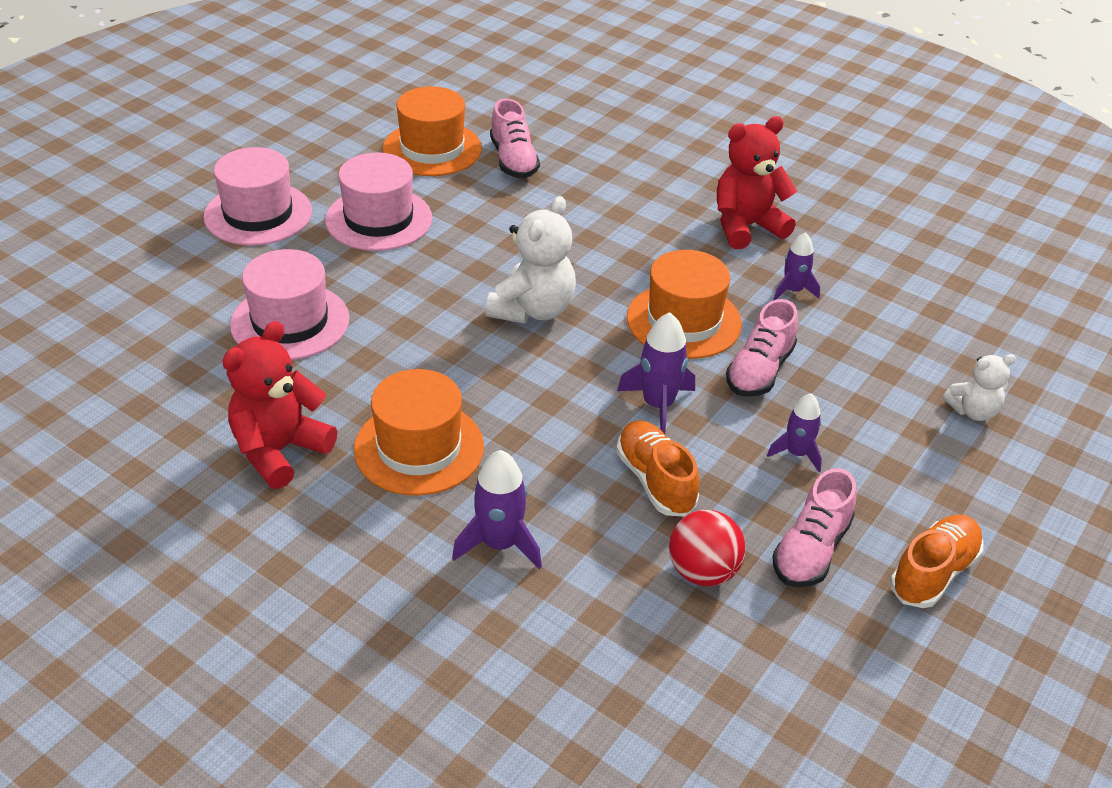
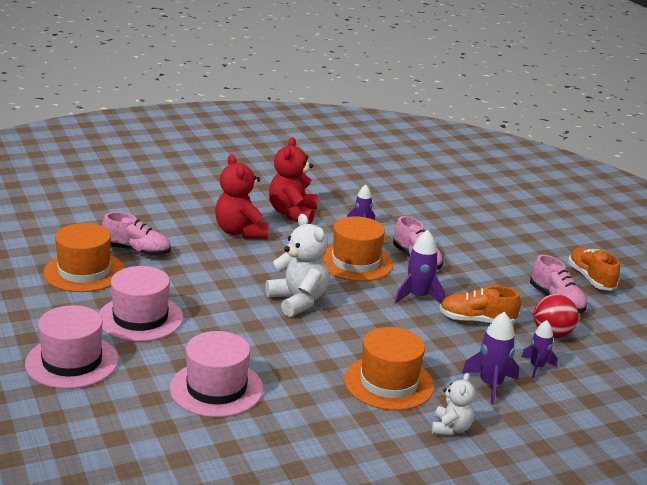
camera: 60 degrees left, 15 degrees down
red teddy bear [222,321,337,489] -> red teddy bear moved to [215,154,268,239]
purple rocket [767,394,822,472] -> purple rocket moved to [521,320,558,378]
white teddy bear [943,354,1016,421] -> white teddy bear moved to [432,373,475,435]

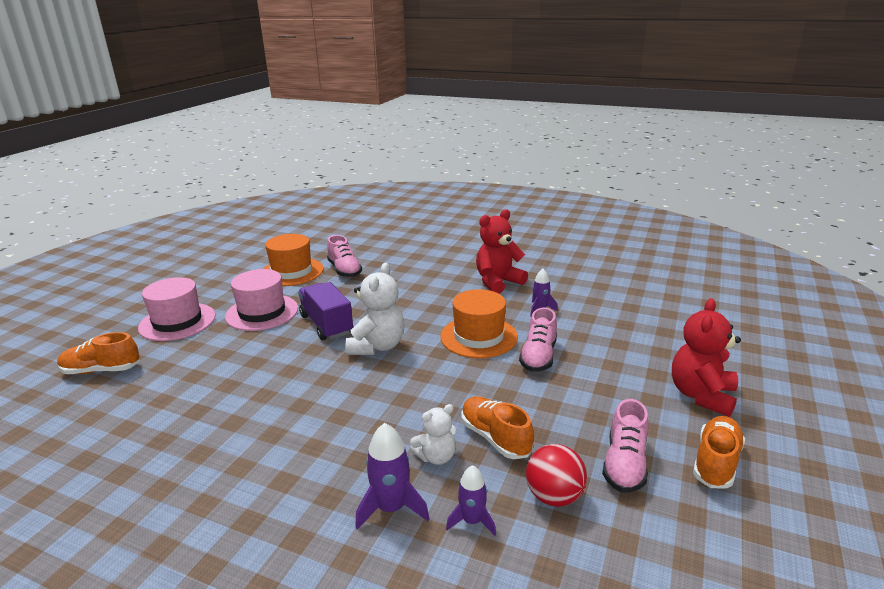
camera: 50 degrees right, 0 degrees up
pink hat [170,331,263,417] -> none
red teddy bear [215,154,268,239] -> red teddy bear moved to [672,298,741,417]
orange hat [344,327,434,410] -> none
purple rocket [395,230,445,304] -> none
white teddy bear [432,373,475,435] -> white teddy bear moved to [410,404,456,465]
none -> orange shoe [57,332,140,374]
none -> purple truck [298,282,353,341]

